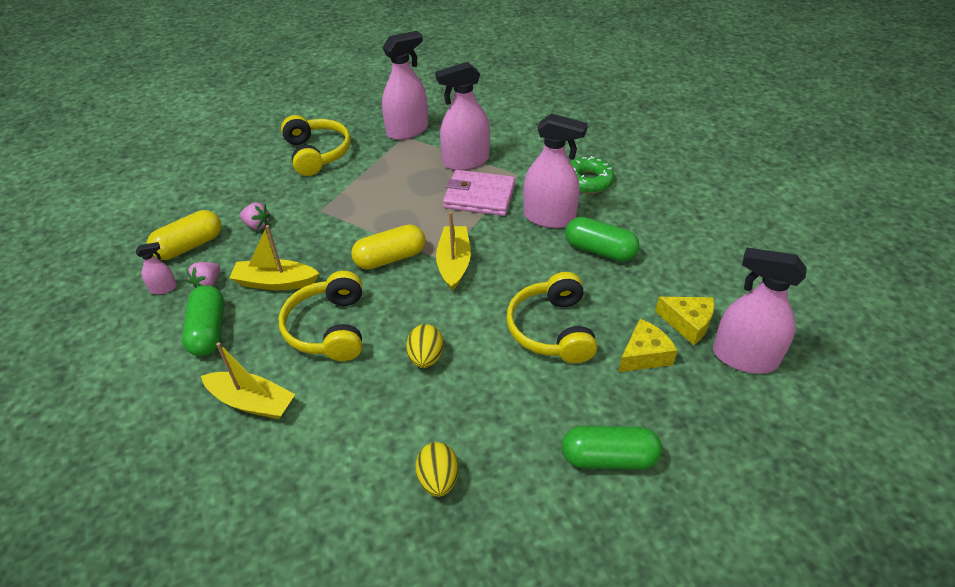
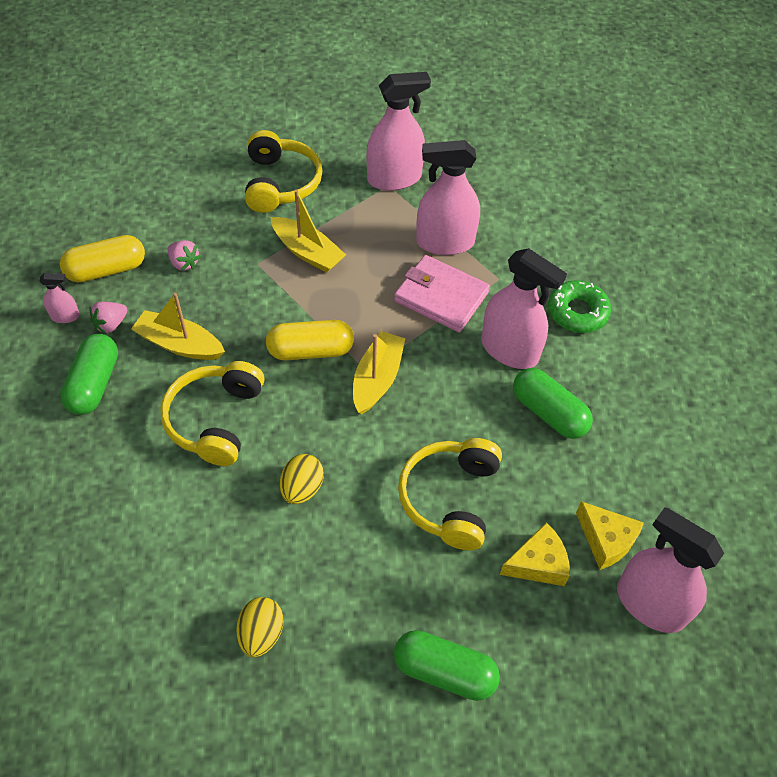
camera: 15 degrees right, 10 degrees up
yellow boat [201,342,295,419] -> yellow boat moved to [271,190,346,272]

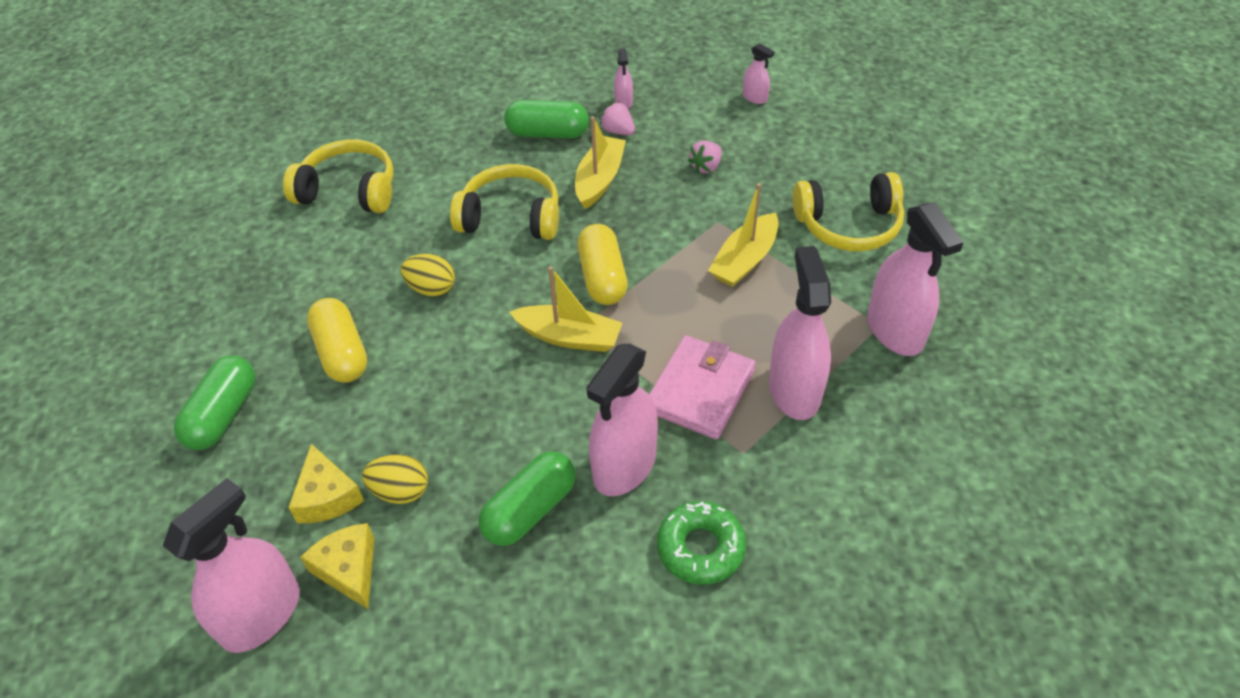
camera: 90 degrees right, 5 degrees down
yellow capsule [60,235,145,282] -> yellow capsule moved to [307,298,367,383]
yellow egg [236,597,284,657] -> yellow egg moved to [362,454,428,504]
yellow headphones [398,438,502,550] -> yellow headphones moved to [283,139,394,213]
yellow cheese [576,501,644,570] -> yellow cheese turned 105 degrees clockwise [300,523,375,609]
none -> pink spray bottle [743,43,774,104]

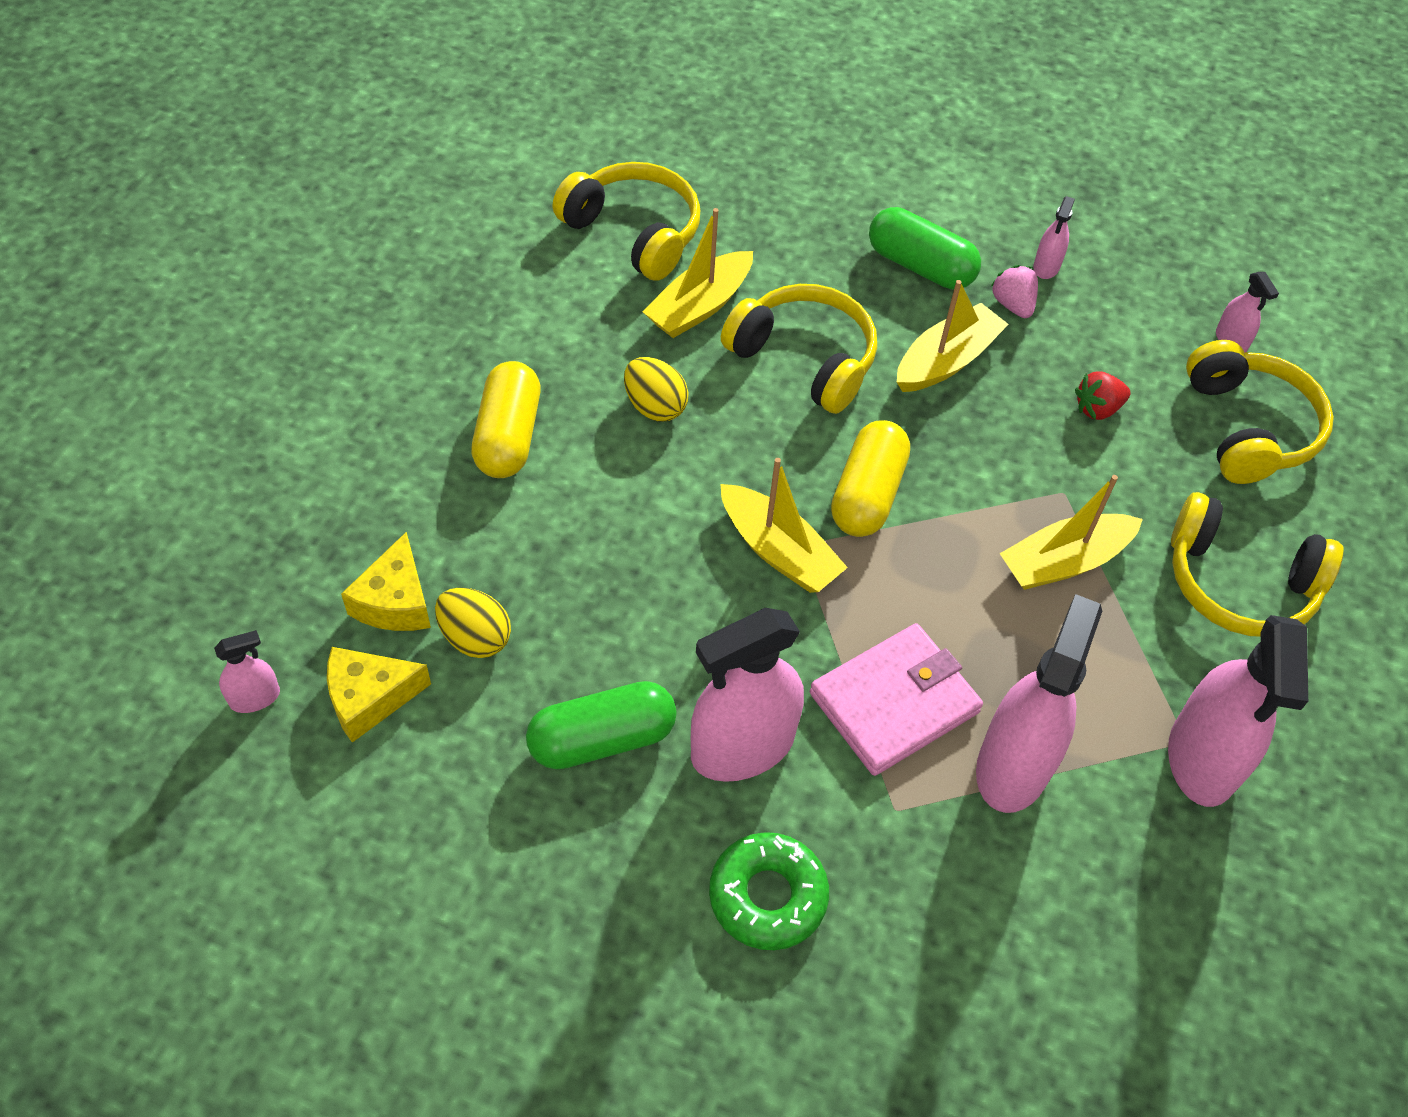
camera: 25 degrees right, 5 degrees up
pink spray bottle [163,478,300,653] -> pink spray bottle [214,630,280,713], size x0.46
green capsule [174,355,255,450] -> none
yellow cheese [300,523,375,609] -> yellow cheese turned 105 degrees counterclockwise [327,647,431,743]
pink strawberry [688,141,722,173] -> red strawberry [1075,371,1130,420]
none -> yellow boat [642,208,753,338]
none -> yellow headphones [1186,340,1334,484]

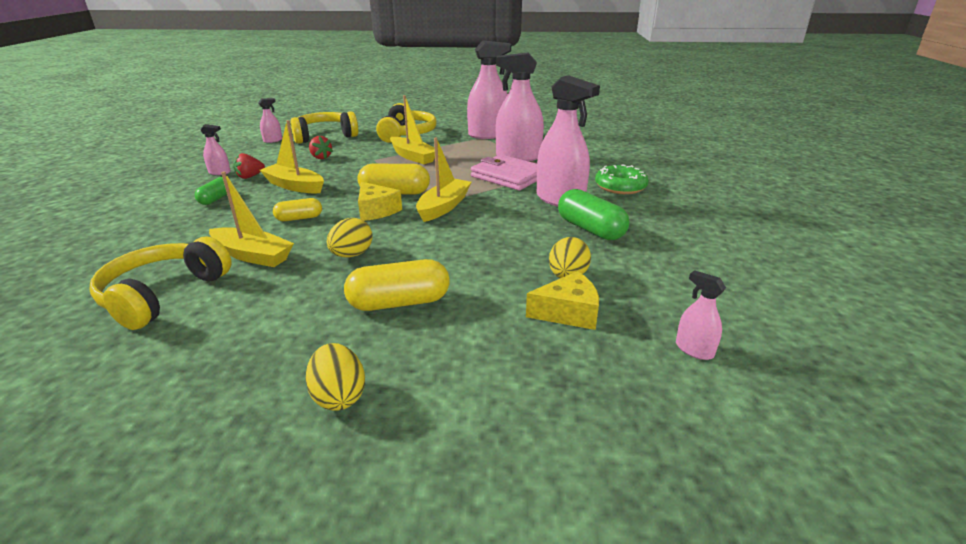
camera: 105 degrees left, 25 degrees down
yellow cheese [327,647,431,743] -> yellow cheese moved to [358,182,402,221]
yellow headphones [721,284,877,414] -> yellow capsule [273,198,322,221]
green capsule [869,207,981,289] -> green capsule [195,177,227,205], size x0.60
pink strawberry [991,265,1038,318] -> red strawberry [233,153,265,179]
none -> yellow egg [305,343,365,411]

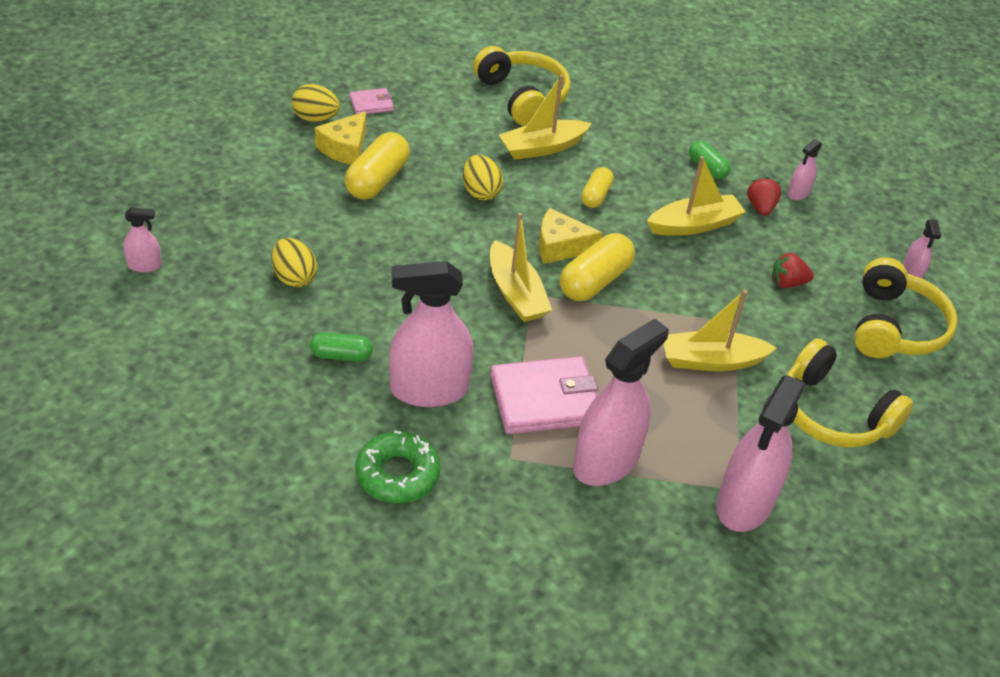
camera: 125 degrees right, 15 degrees up
yellow cheese [526,271,599,330] -> yellow cheese moved to [315,112,366,165]
green capsule [558,189,629,240] -> green capsule [310,332,373,362], size x0.60
none -> pink wallet [349,88,394,114]

